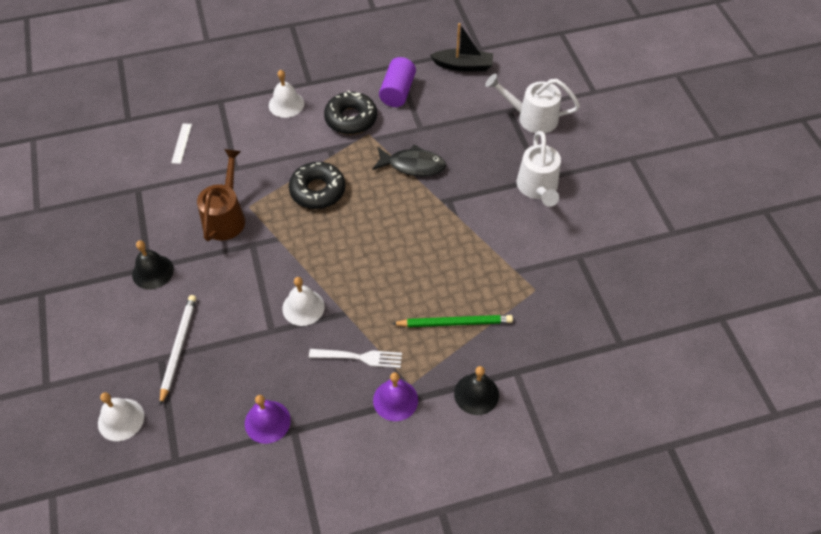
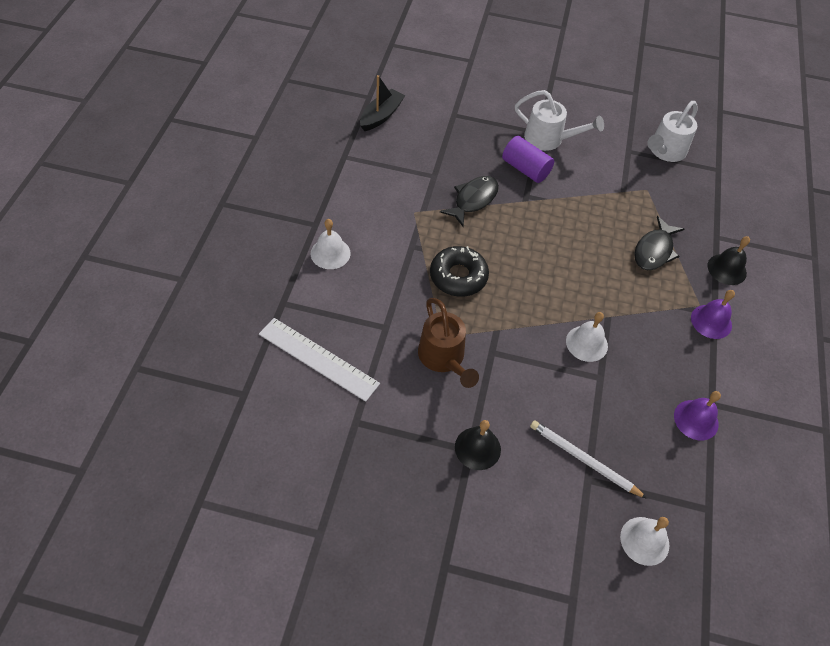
camera: 65 degrees left, 0 degrees up
white ruler [171,123,192,164] -> white ruler [259,318,380,402], size x2.14
brown watering can [197,149,245,241] -> brown watering can turned 150 degrees counterclockwise [418,298,479,388]
white fork [309,349,402,368] -> none
black donut [324,90,377,135] -> none
purple cylinder [379,57,416,107] -> purple cylinder moved to [502,136,554,183]
green pencil [391,315,513,327] -> black fish [634,216,684,270]
white watering can [485,74,580,133] -> white watering can moved to [647,101,698,162]

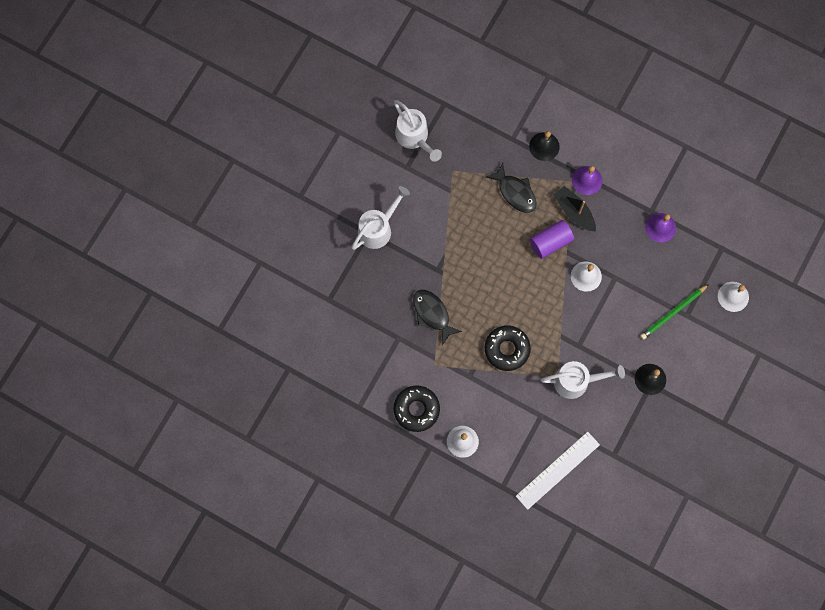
camera: 70 degrees left, 20 degrees up
black boat [360,75,405,131] -> black boat moved to [553,186,596,232]
brown watering can [418,298,479,388] -> white watering can [541,361,625,399]
purple cylinder [502,136,554,183] -> purple cylinder moved to [530,220,574,259]
white pencil [530,420,647,499] -> green pencil [640,284,709,340]
none -> black donut [394,386,440,432]

